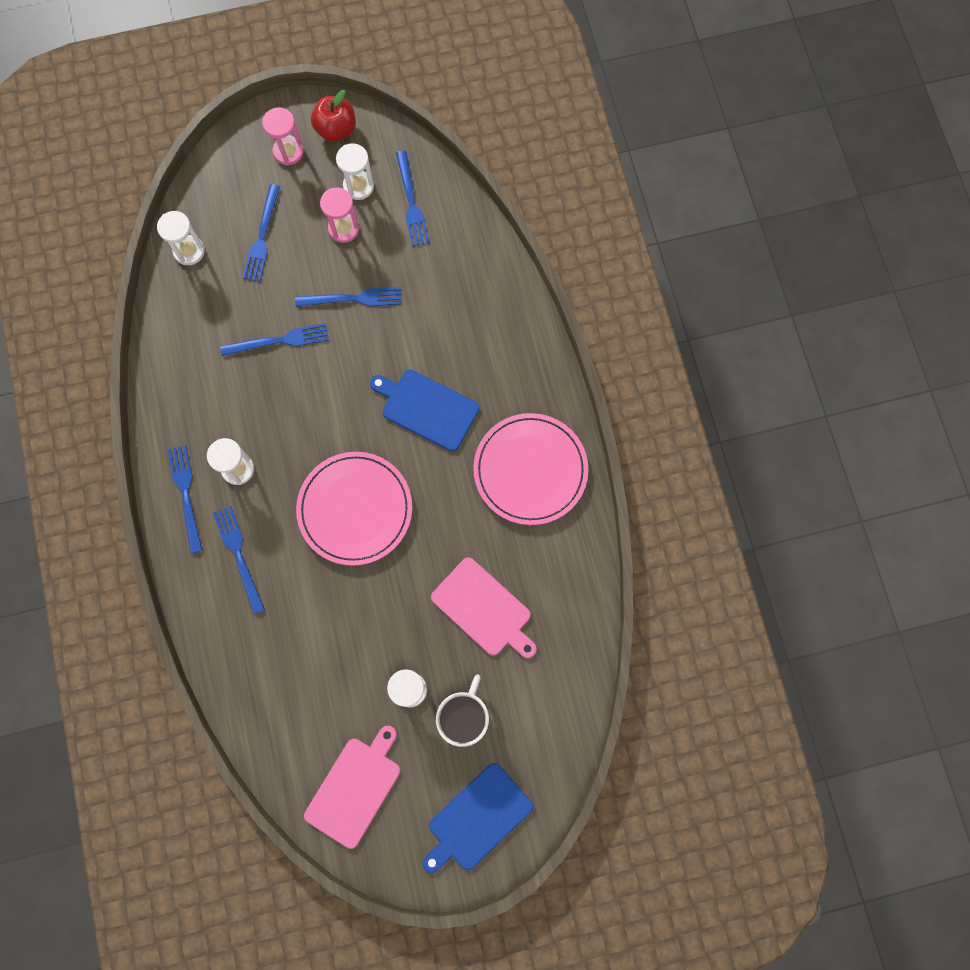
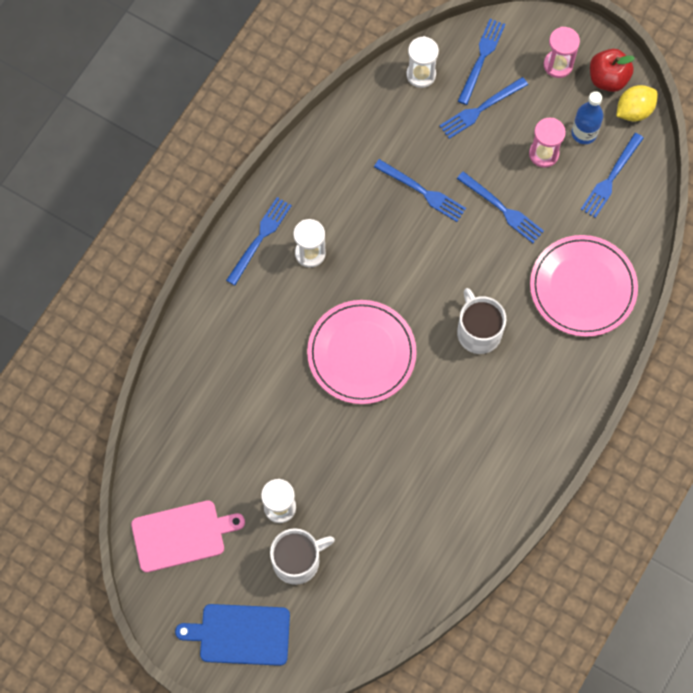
camera: 45 degrees right, 5 degrees down
blue fork [213,506,265,614] -> blue fork moved to [458,19,505,105]
white hourglass [336,143,374,200] -> blue bottle [572,91,603,144]
blue cutting board [370,369,479,452] -> white mug [457,288,506,354]
pink cutting board [431,557,537,658] -> none
pink plate [473,413,588,525] -> pink plate moved to [530,235,638,337]
none -> yellow lemon [616,85,658,121]

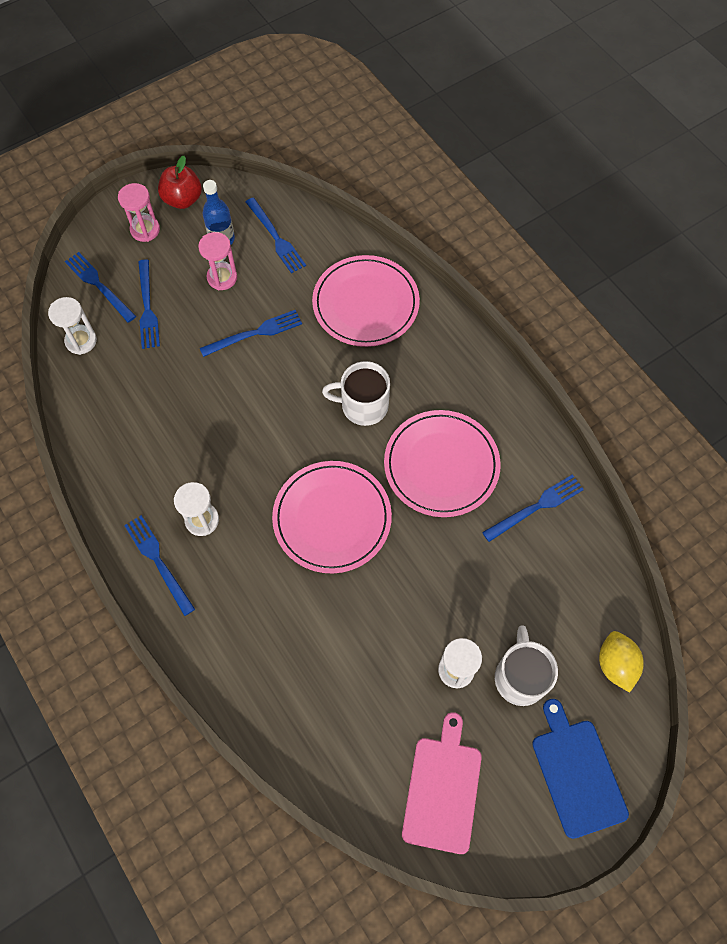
camera: 65 degrees left, 5 degrees down
blue cutting board [175,604,290,666] -> blue cutting board turned 135 degrees clockwise [532,699,629,839]
blue fork [374,159,466,222] -> blue fork moved to [482,474,584,542]
yellow lemon [616,85,658,121] -> yellow lemon moved to [599,631,644,693]
none -> pink plate [384,410,501,517]

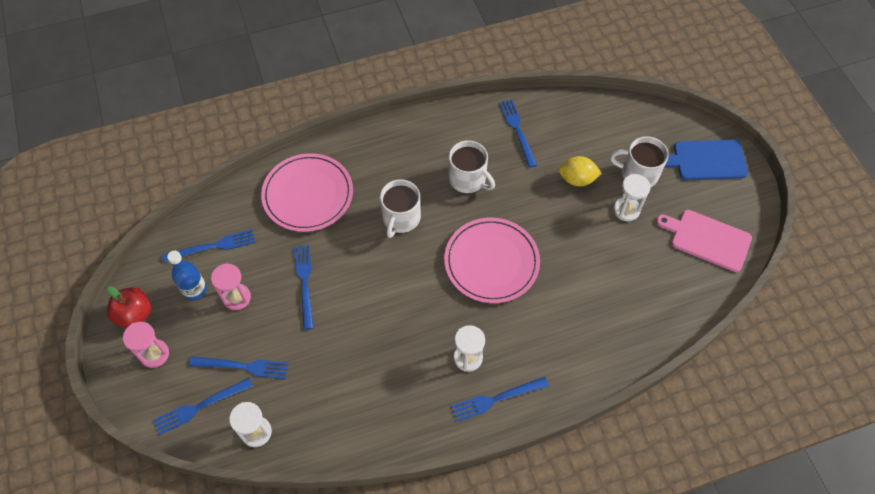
camera: 75 degrees left, 5 degrees down
pink plate [384,410,501,517] -> white mug [448,140,495,193]
yellow lemon [599,631,644,693] -> yellow lemon moved to [558,156,602,186]

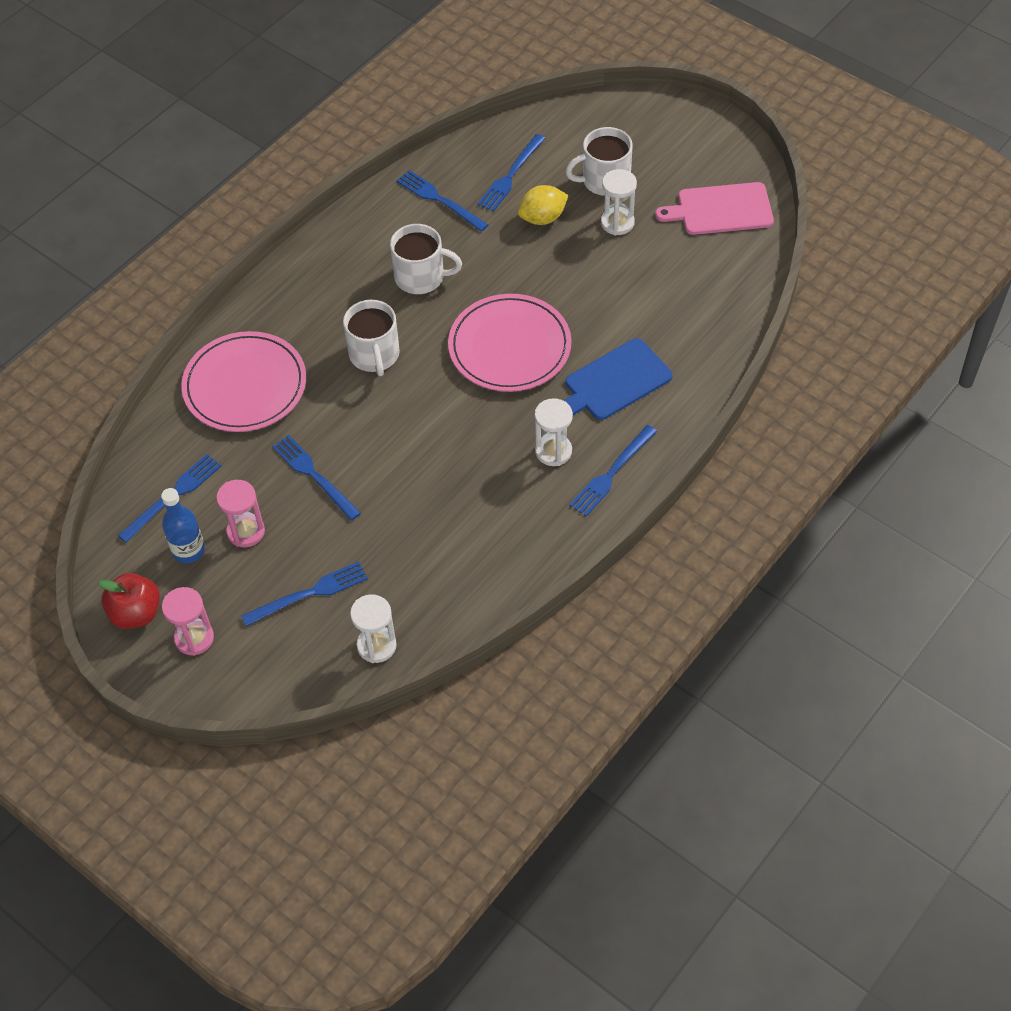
camera: 30 degrees left, 5 degrees down
blue fork [154,378,253,435] -> blue fork moved to [477,134,546,212]
blue cutting board [665,140,748,180] -> blue cutting board moved to [563,338,673,420]

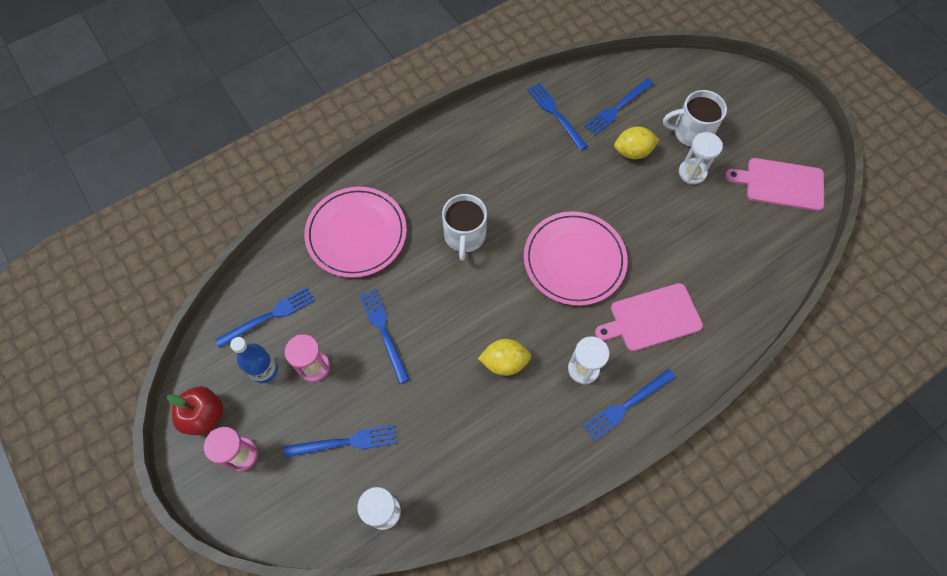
camera: 15 degrees right, 10 degrees up
white mug [390,224,462,294] -> none
blue cutting board [563,338,673,420] -> pink cutting board [595,283,703,351]
none -> yellow lemon [478,339,531,376]

